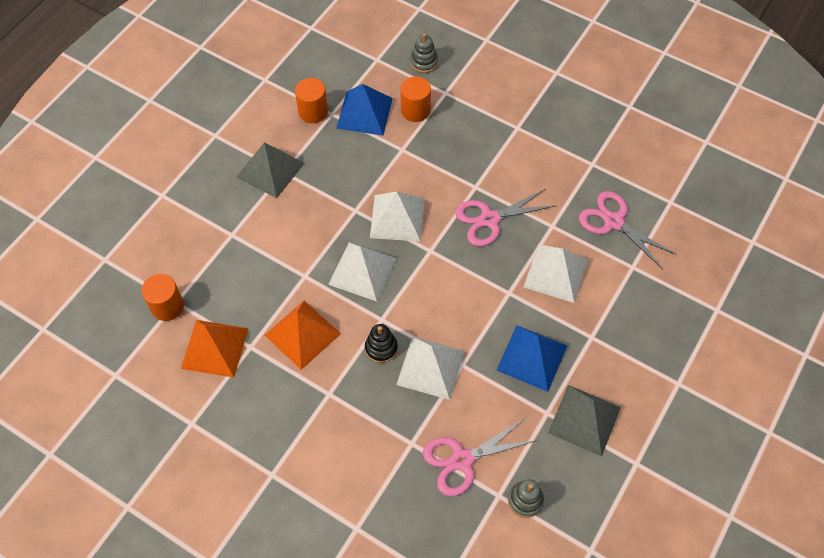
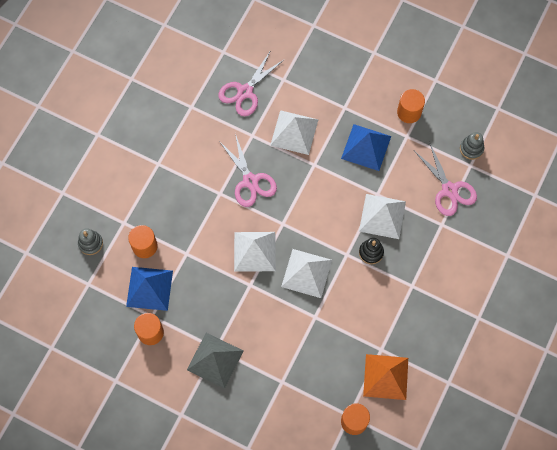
camera: 95 degrees left, 10 degrees up
orange pyramid [265,301,341,370] -> none
grey pyramid [548,385,621,456] -> orange cylinder [397,89,425,123]

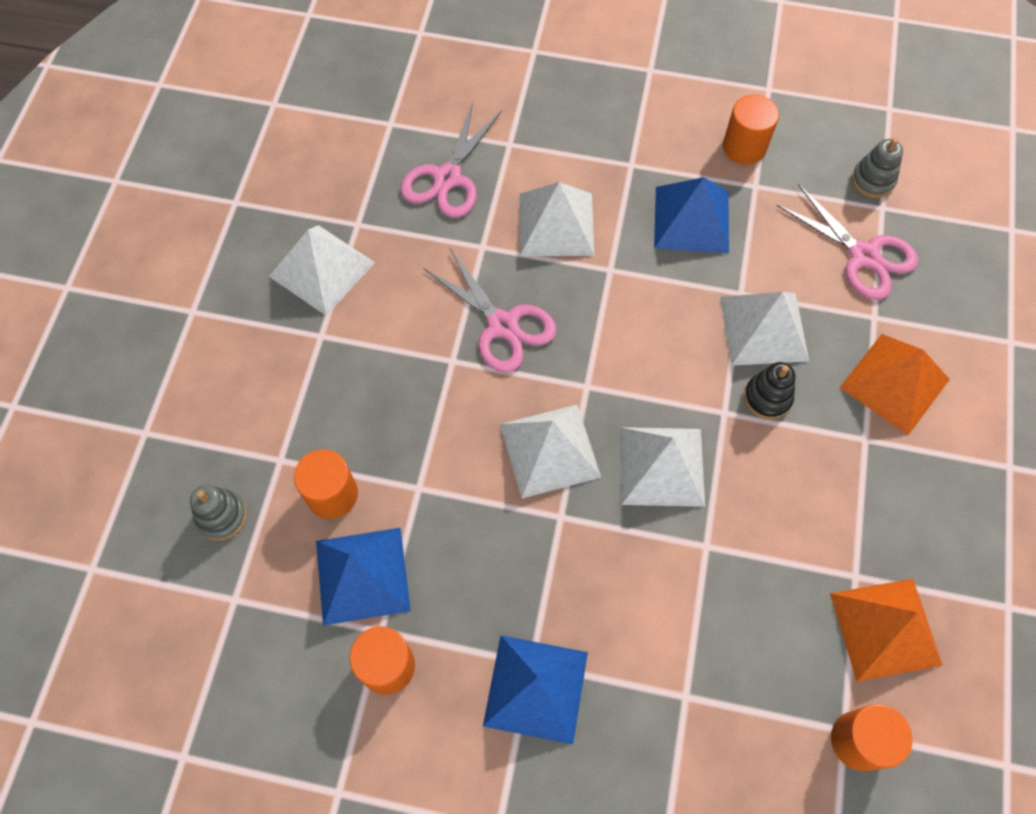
camera: 15 degrees left, 5 degrees down
grey pyramid [187,333,243,389] -> blue pyramid [483,635,588,745]
none -> white pyramid [269,225,375,316]
none -> orange pyramid [839,334,950,435]

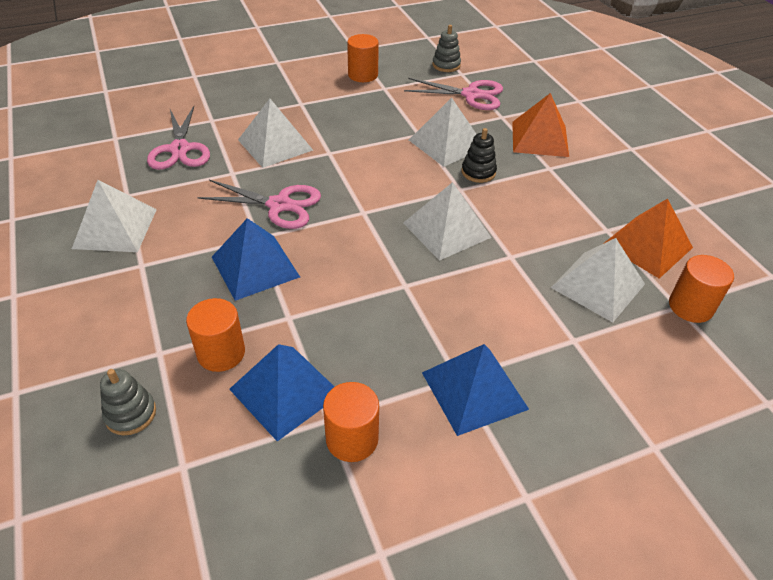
camera: 35 degrees left, 20 degrees down
white pyramid [500,405,601,498] -> white pyramid moved to [551,238,645,322]
blue pyramid [654,177,729,254] -> blue pyramid moved to [212,218,300,301]

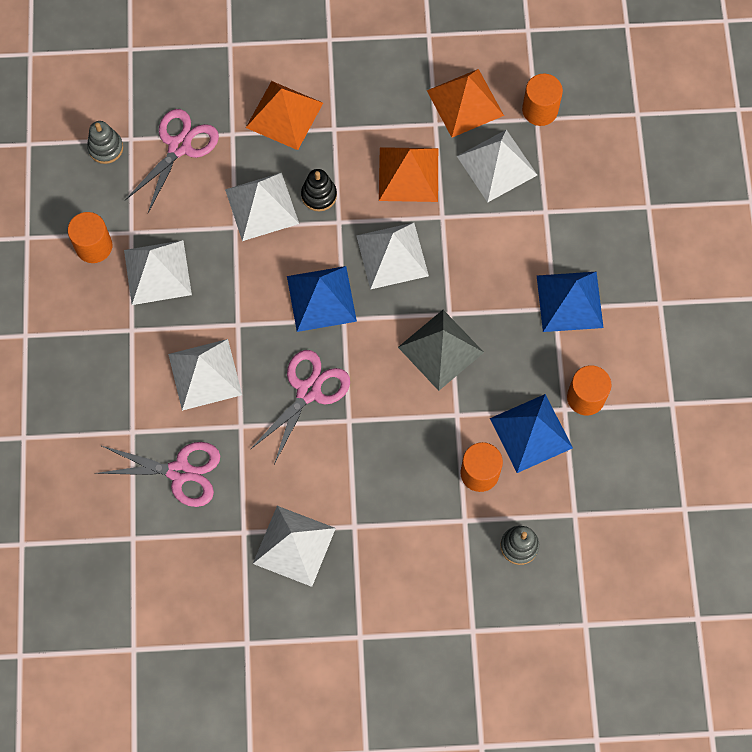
camera: 70 degrees left, 25 degrees up
blue pyramid [212,218,300,301] -> blue pyramid moved to [287,266,357,332]
none -> white pyramid [124,240,192,305]
none -> orange pyramid [379,147,438,202]
none -> grey pyramid [398,310,484,391]

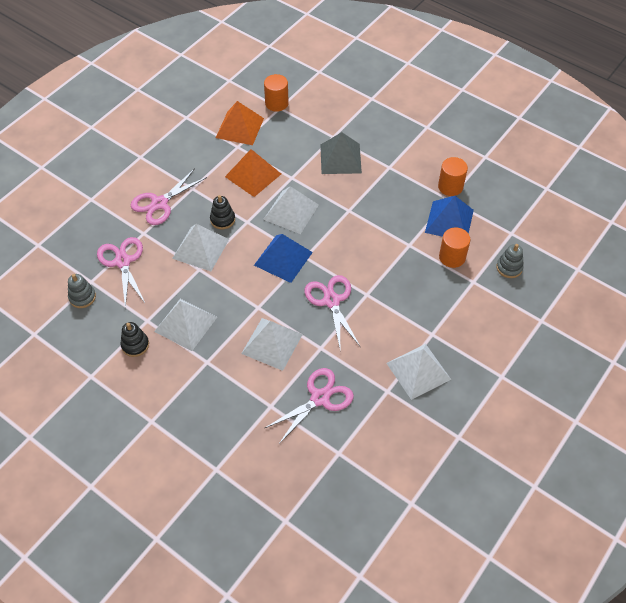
camera: 50 degrees left, 15 degrees down
orange cylinder [68,212,112,263] -> black stacking toy [120,322,149,357]
orange pyramid [246,81,323,150] -> pink scissors [131,168,207,225]
grey pyramid [398,310,484,391] -> grey pyramid moved to [320,132,362,174]
white pyramid [457,130,537,202] -> none
blue pyramid [537,272,604,332] -> none

